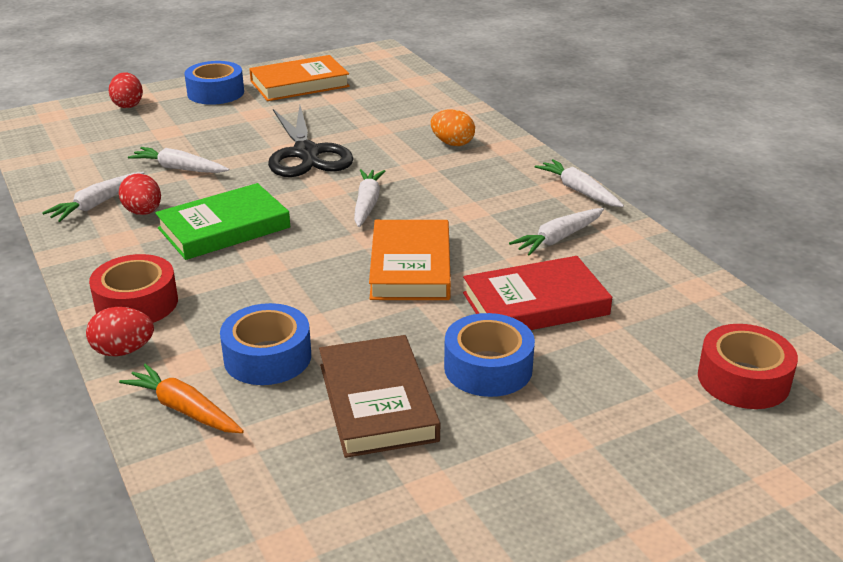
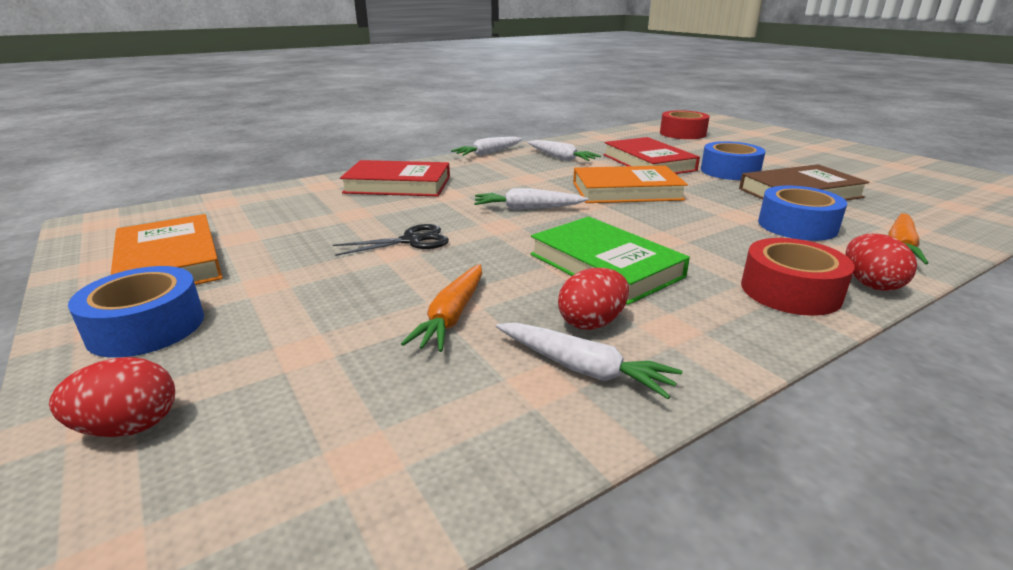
camera: 95 degrees left, 5 degrees down
white carrot [128,147,229,173] -> orange carrot [401,264,482,352]
black scissors [268,105,354,177] -> black scissors [333,224,449,256], size x0.55
orange egg [431,109,475,146] -> red book [340,160,450,197]

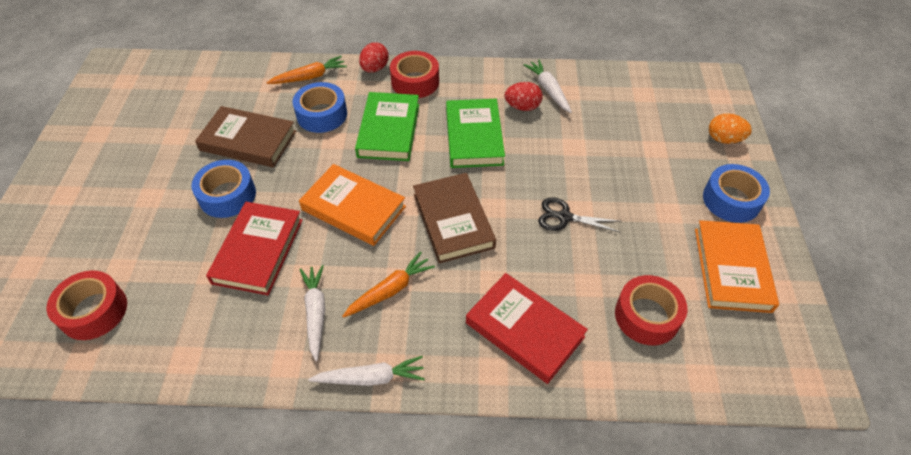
camera: 145 degrees left, 25 degrees up
red egg [49,357,175,437] -> orange egg [709,113,752,144]
orange carrot [401,264,482,352] -> orange carrot moved to [342,252,435,318]
white carrot [474,188,588,210] -> brown book [413,173,496,264]
none -> green book [355,92,419,161]
none -> red tape [615,275,687,345]

